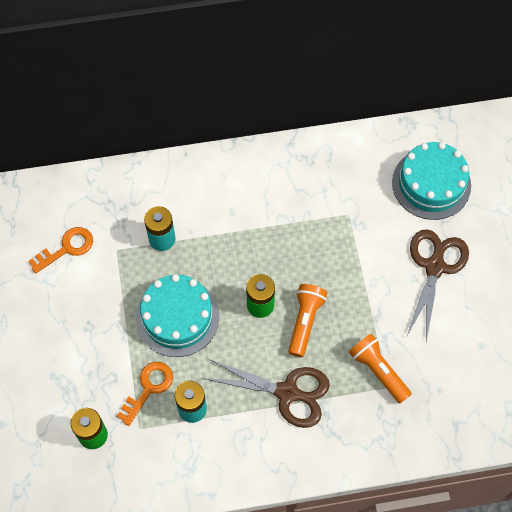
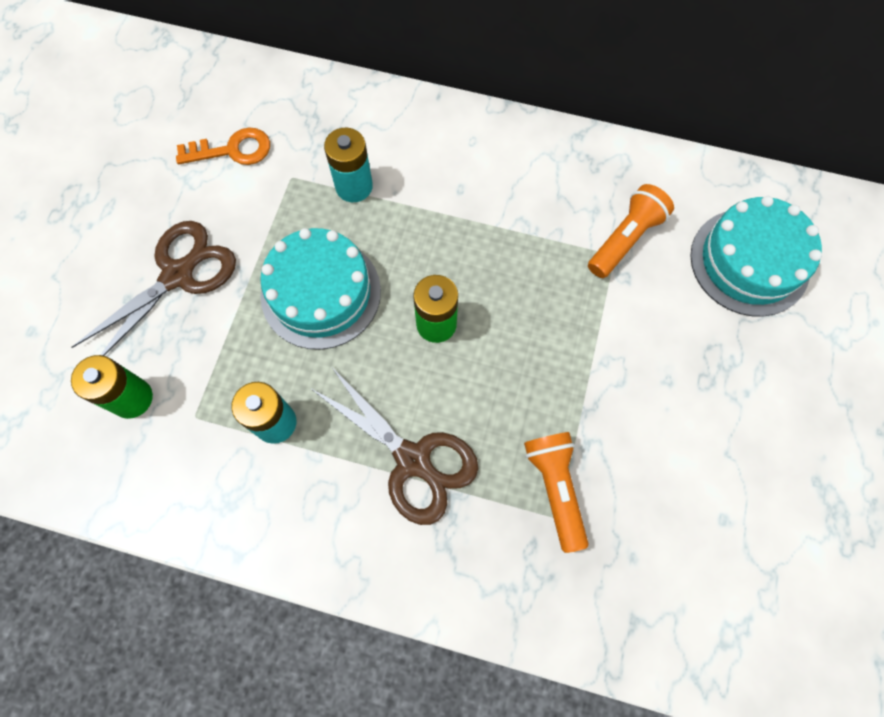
camera: 25 degrees right, 5 degrees up
orange key [117,362,173,426] -> none
orange flashlight [288,284,327,357] -> orange flashlight moved to [588,184,674,278]
brown scissors [407,229,469,342] -> brown scissors moved to [72,221,236,356]

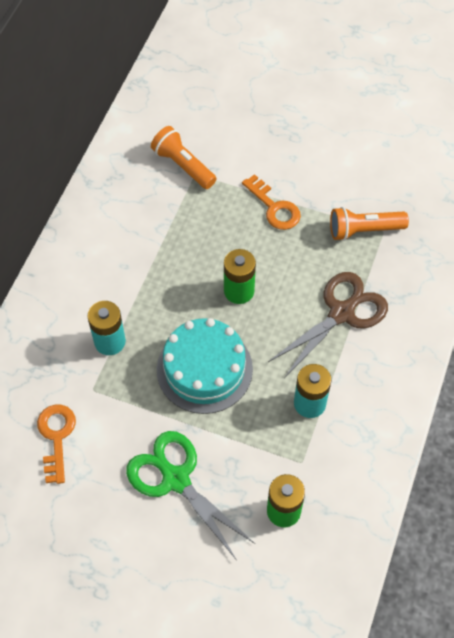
camera: 85 degrees left, 10 degrees down
brown scissors [72,221,236,356] -> green scissors [126,431,255,559]
turquoise cake [690,196,822,317] -> none
none -> orange key [242,174,301,230]

